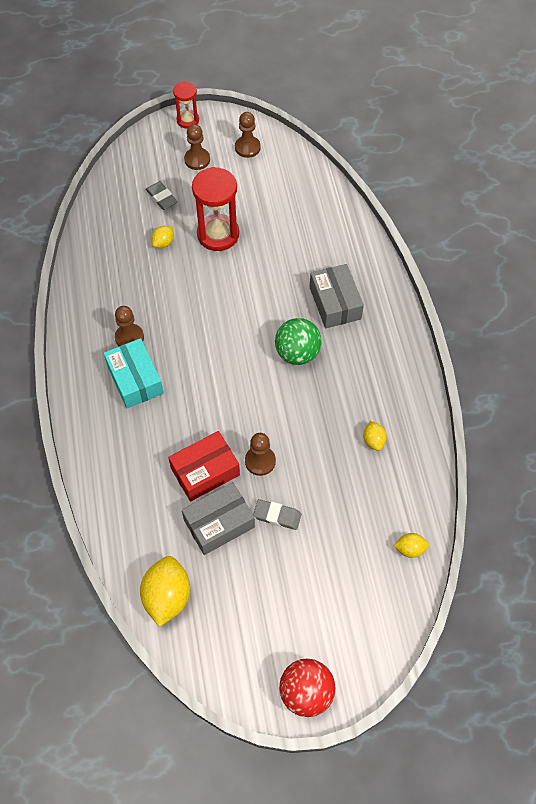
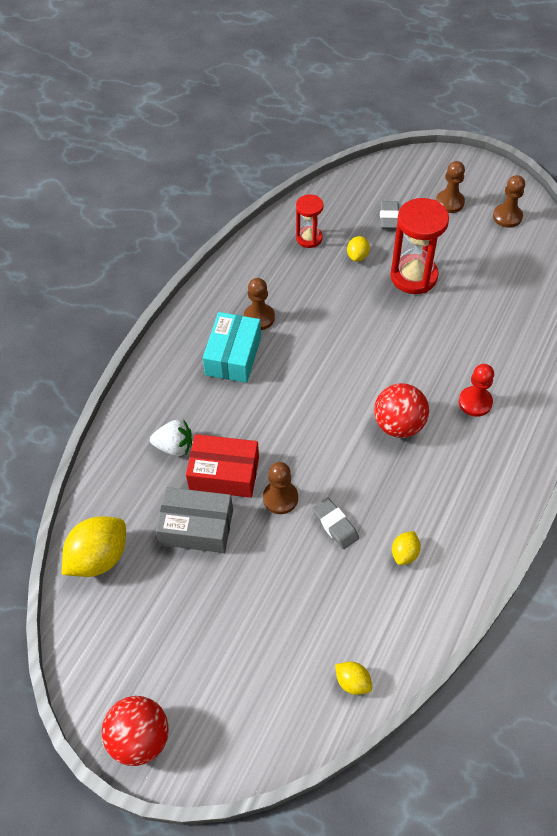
camera: 40 degrees right, 5 degrees down
yellow lemon [151,226,174,248] -> yellow lemon turned 60 degrees counterclockwise [347,236,370,261]
red hourglass [173,81,199,129] -> red hourglass moved to [296,194,324,248]
grey eraser [253,499,301,530] -> grey eraser moved to [312,497,359,549]
green ball [275,318,321,365] -> red ball [374,383,429,438]
grey box [310,264,364,328] -> red pawn [459,364,494,417]
none -> white strawberry [150,419,192,456]

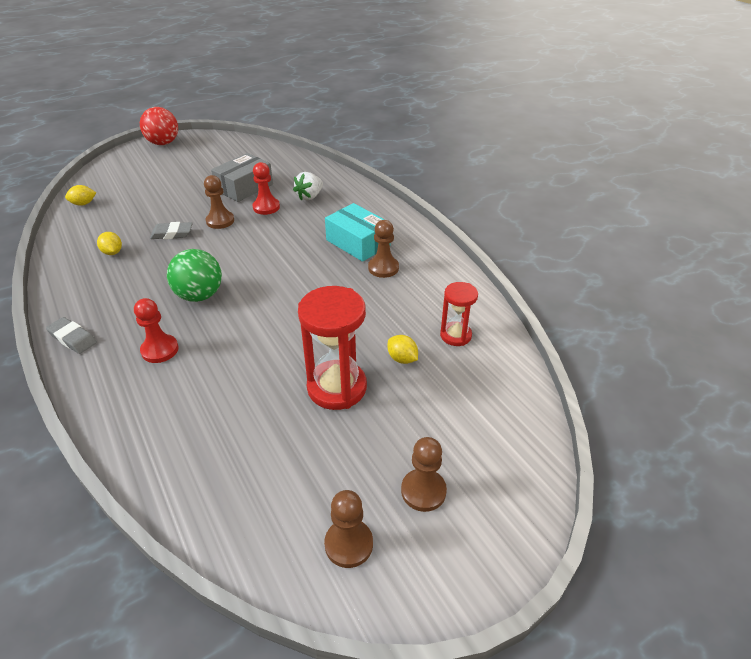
camera: 120 degrees right, 15 degrees down
yellow lemon [62,516,126,577] -> none
red box [186,434,259,498] -> red pawn [252,162,280,215]
red ball [374,383,429,438] -> green ball [167,249,222,302]
grey eraser [380,201,399,229] -> grey eraser moved to [46,317,97,354]

